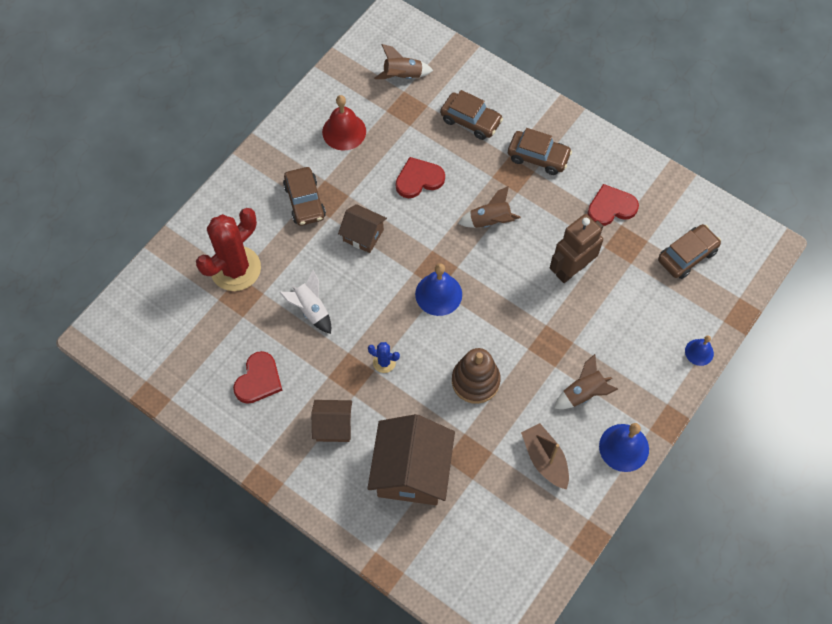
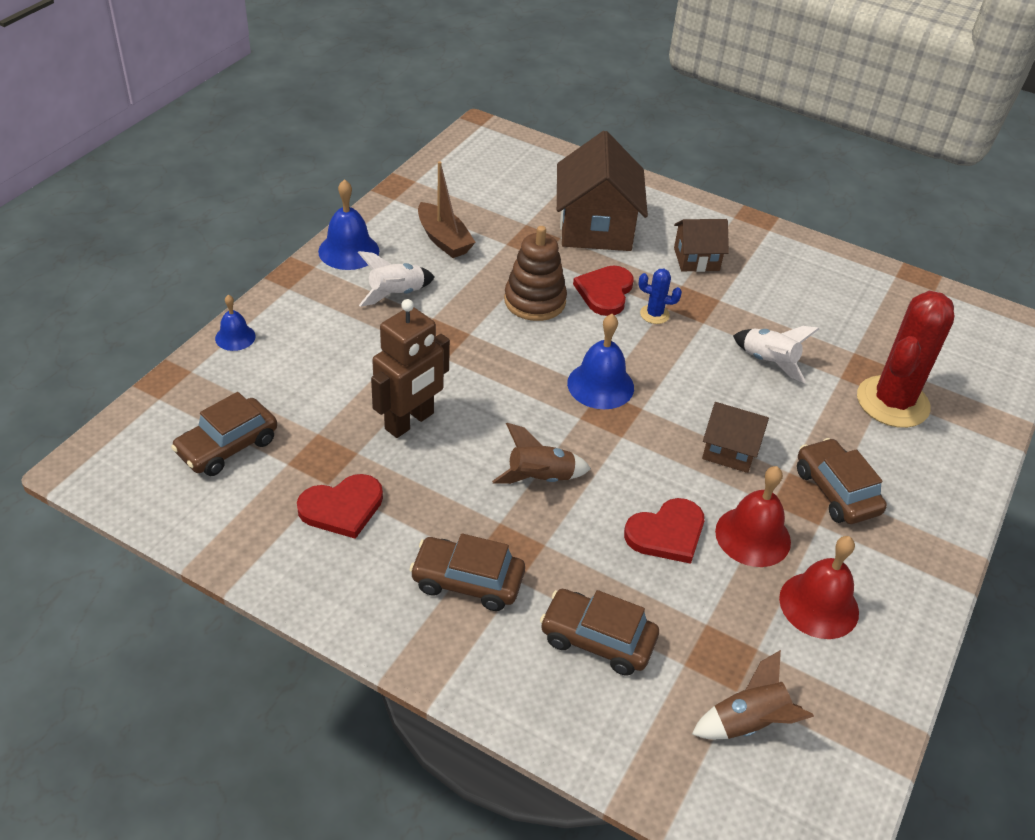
camera: 170 degrees right, 20 degrees down
red heart [233,351,283,404] -> red heart moved to [573,266,634,316]
brown rocket [554,354,618,409] -> white rocket [358,251,435,307]
none -> red bell [715,466,791,567]

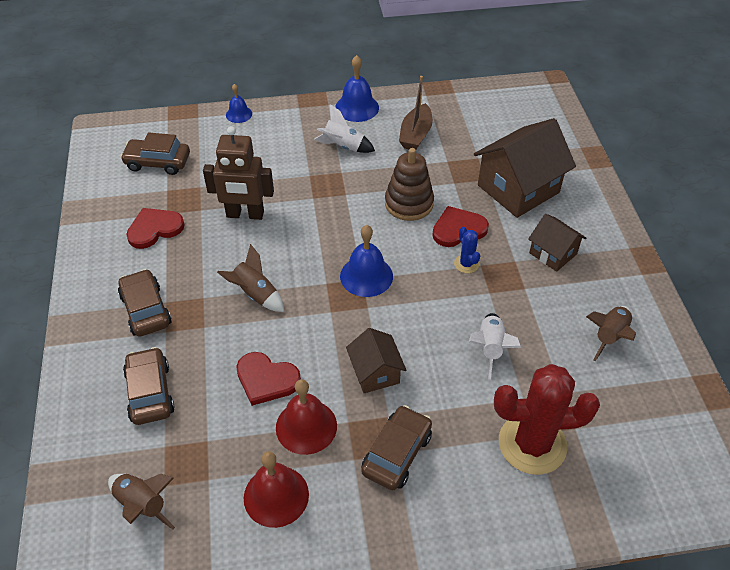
camera: 55 degrees right, 5 degrees up
red heart [297,474,383,539] -> red heart turned 120 degrees clockwise [126,208,185,249]
none -> brown rocket [586,306,636,361]

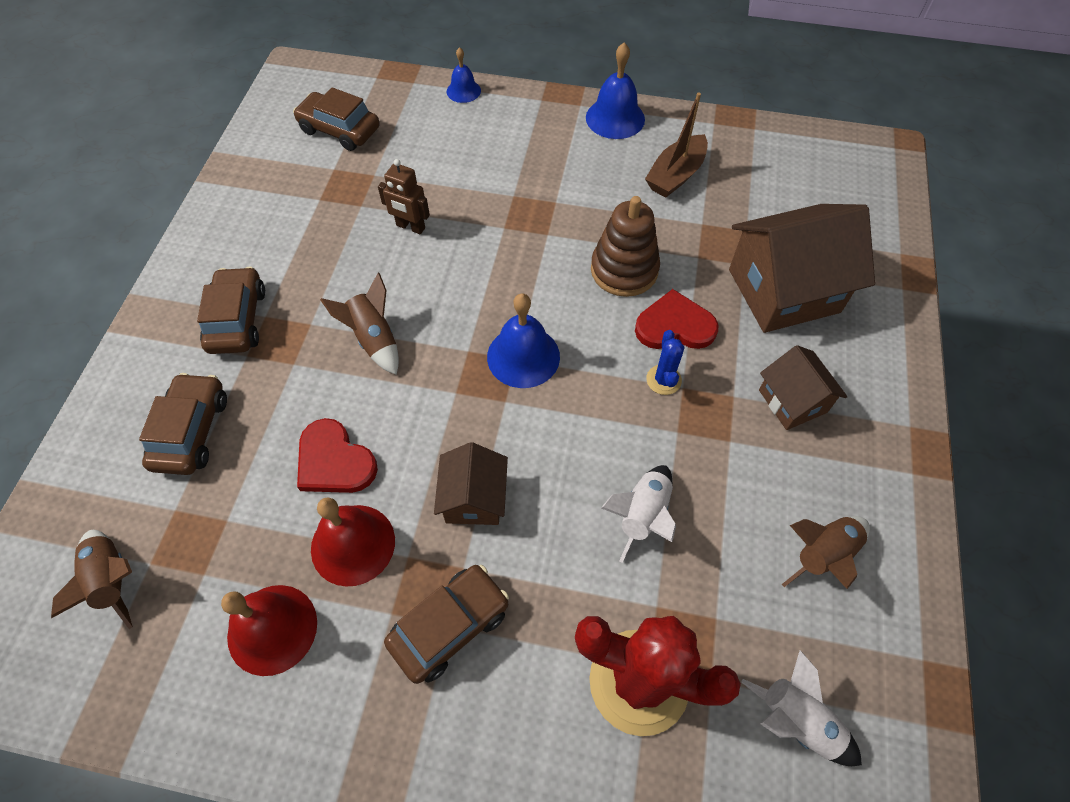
camera: 20 degrees right, 10 degrees up
red heart [126,208,185,249] -> none
brown robot [203,126,274,220] -> brown robot [378,159,430,234], size x0.59
white rocket [314,104,375,153] -> white rocket moved to [741,650,862,766]

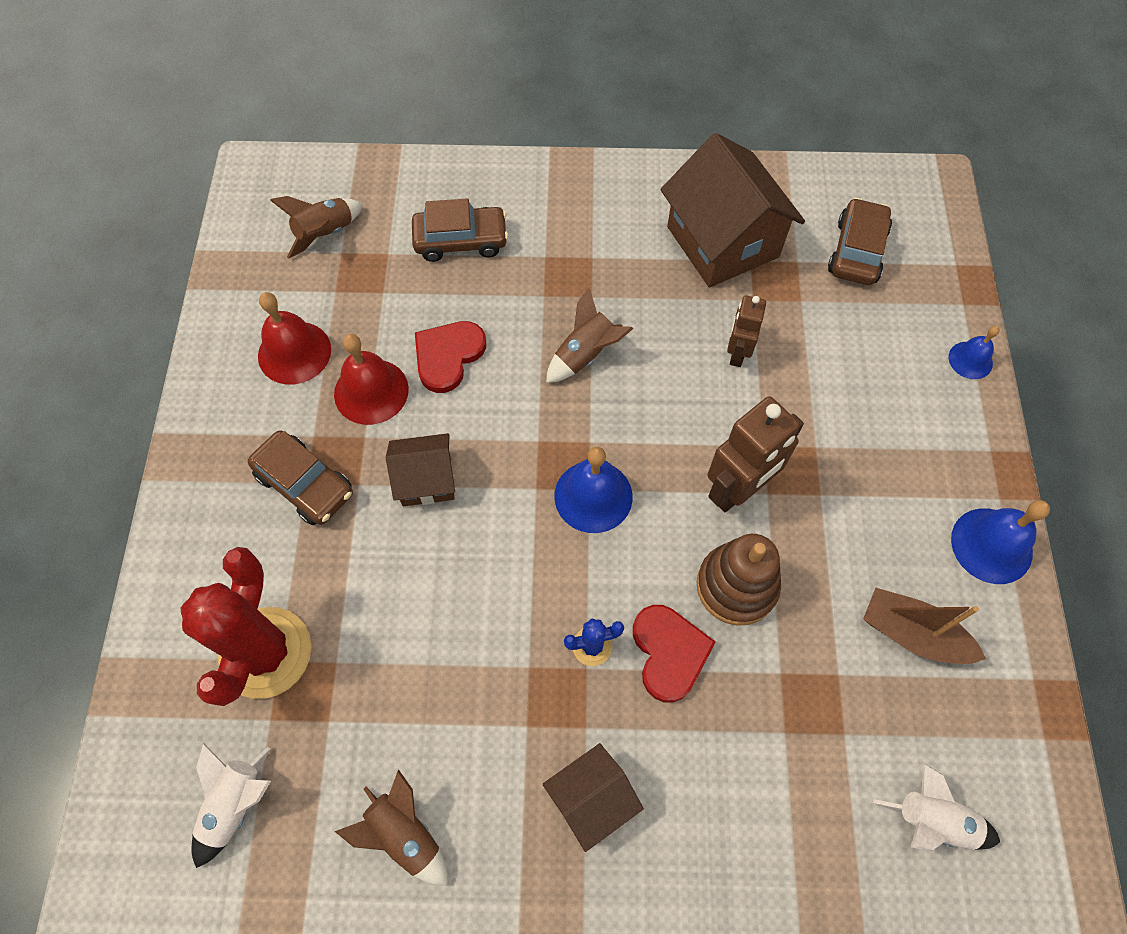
camera: 80 degrees right, 5 degrees up
brown car [197,267,265,354] -> none
white rocket [601,465,676,563] -> white rocket moved to [873,763,1000,852]
brown house [729,204,875,333] -> brown house moved to [660,133,805,287]
none -> brown robot [708,396,804,512]

